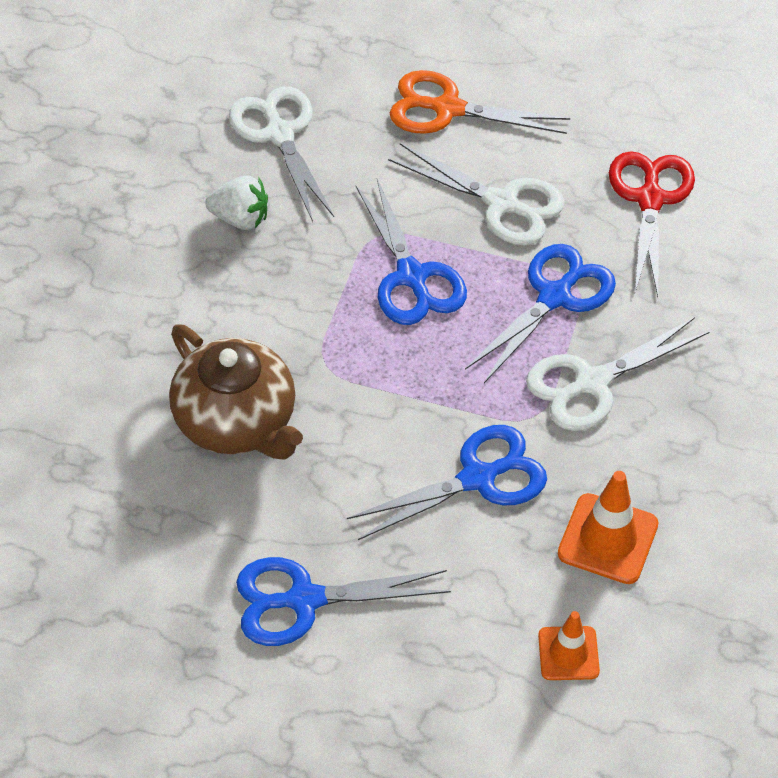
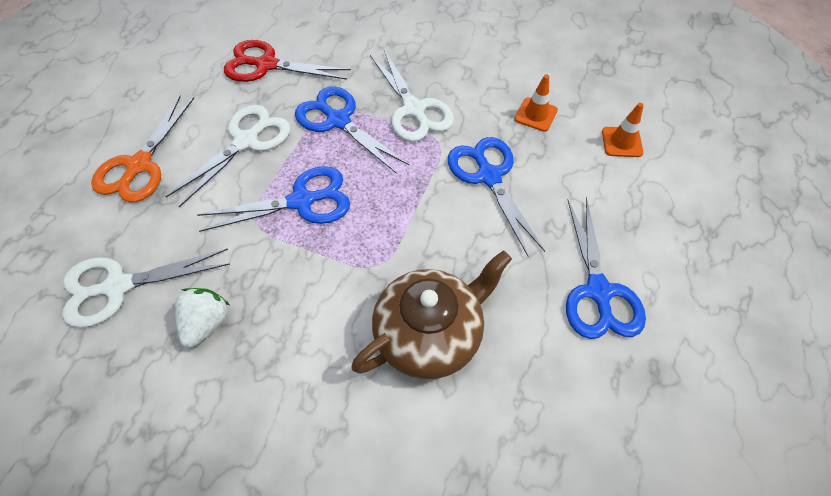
camera: 85 degrees left, 5 degrees up
orange traffic cone [558,471,658,584] -> orange traffic cone [515,74,558,132], size x0.66

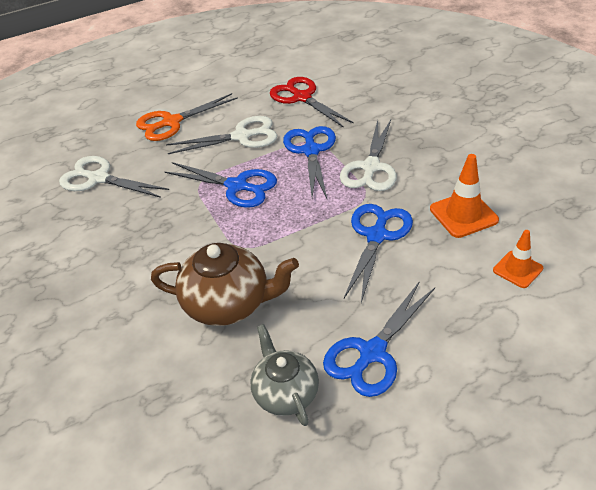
camera: 45 degrees right, 15 degrees down
white strawberry [175,288,229,348] -> none
orange traffic cone [515,74,558,132] -> orange traffic cone [430,154,499,238], size x1.52
none -> grey teapot [250,324,319,426]

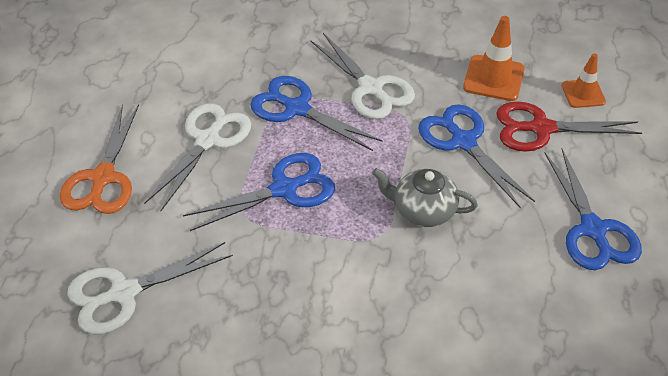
camera: 55 degrees left, 5 degrees up
brown teapot [151,243,299,326] -> none
grey teapot [250,324,319,426] -> grey teapot moved to [372,168,478,227]
red scissors [270,77,354,128] -> red scissors moved to [496,102,642,152]

